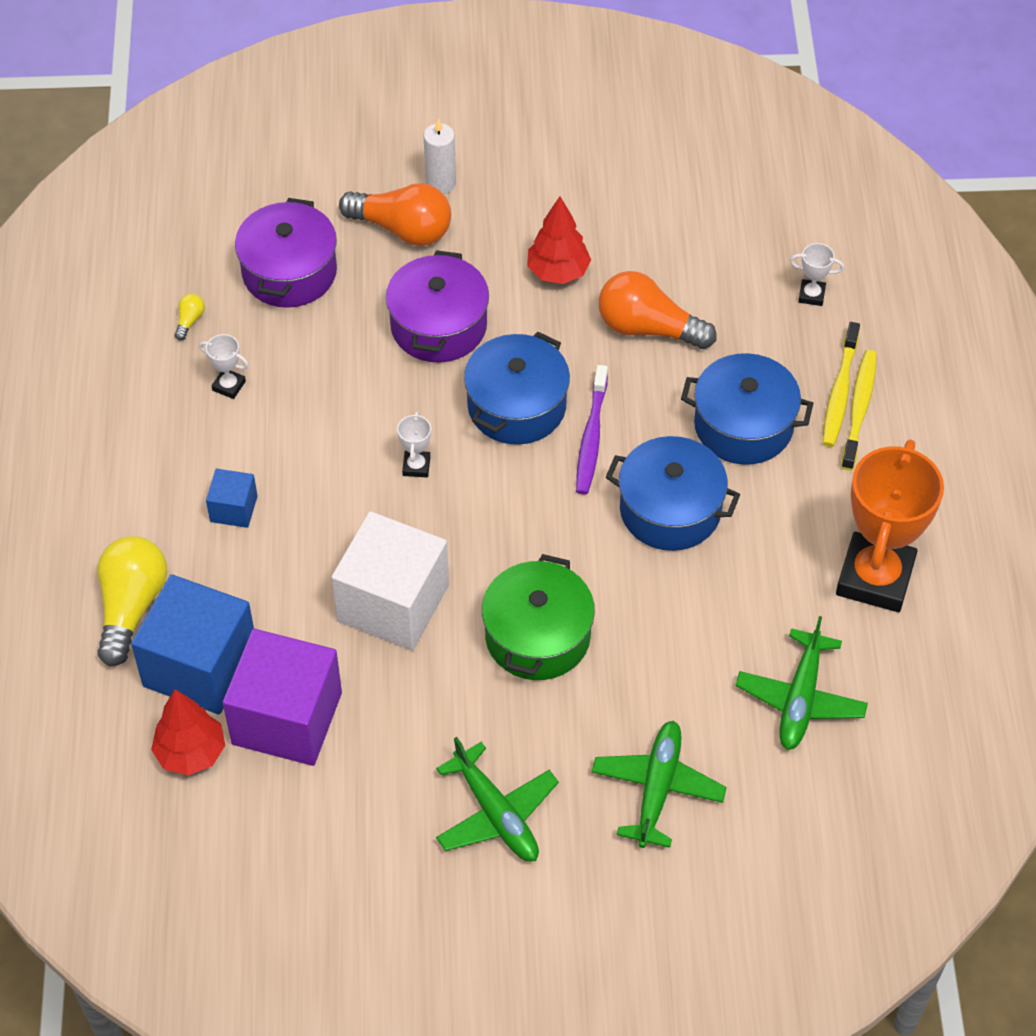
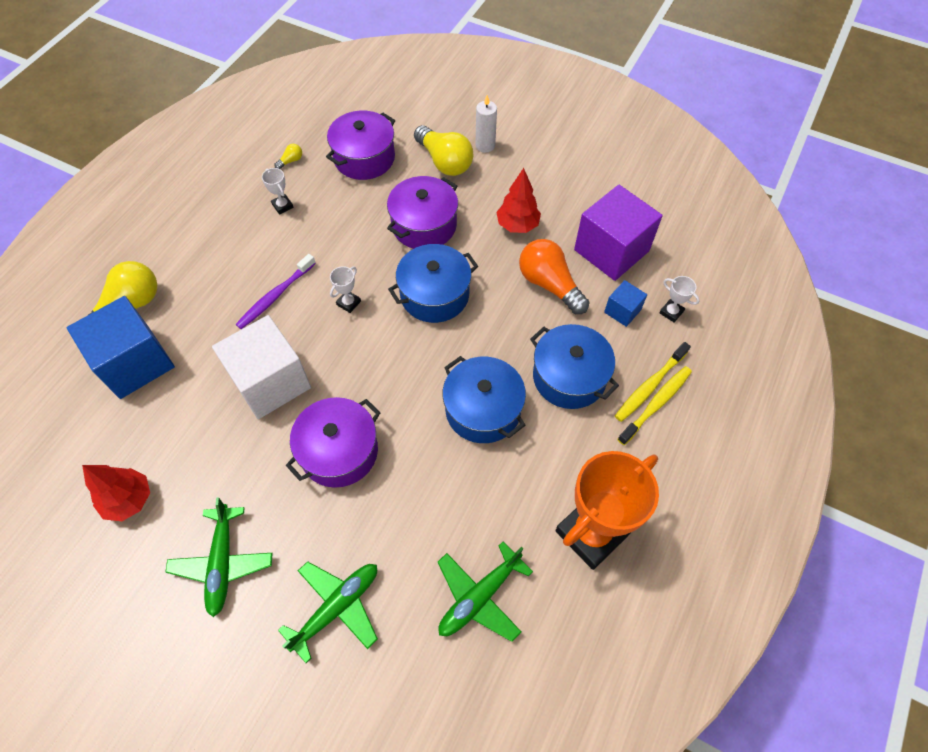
camera: 30 degrees right, 5 degrees up
red tree [151,689,225,776] -> red tree moved to [82,465,150,521]
blue cube [206,469,257,528] -> blue cube moved to [604,280,647,327]
purple cube [223,629,342,766] -> purple cube moved to [574,185,663,281]
orange light bulb [339,183,451,246] -> yellow light bulb [414,125,473,176]
green pot [482,554,595,680] -> purple pot [286,397,380,488]
purple toothbrush [576,365,608,495] -> purple toothbrush moved to [235,254,316,329]

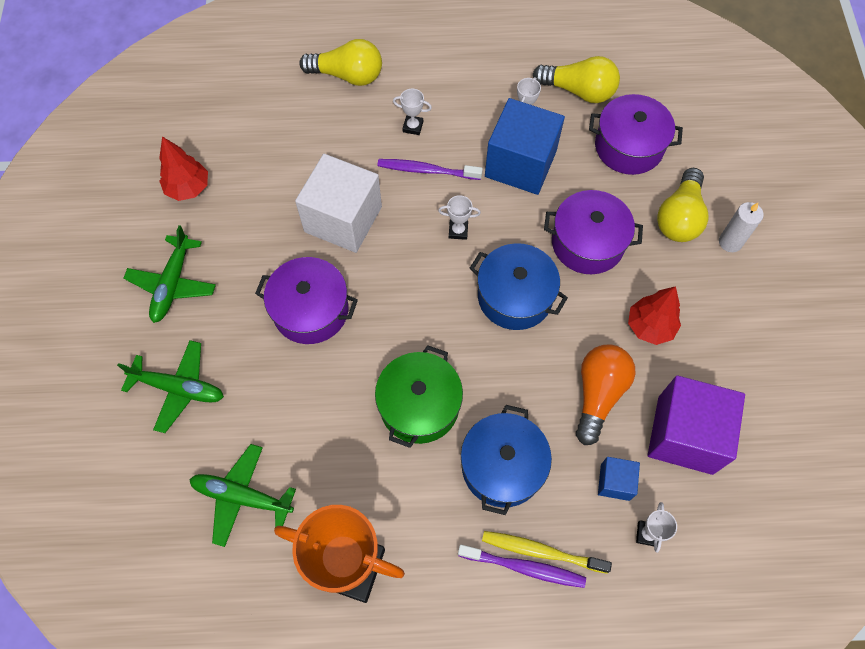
camera: 60 degrees right, 5 degrees up
blue cube [67,296,175,399] -> blue cube moved to [485,98,565,195]
green plane [166,498,272,617] -> green plane turned 45 degrees counterclockwise [124,225,216,323]
yellow light bulb [274,144,302,169] -> yellow light bulb [533,56,620,103], size x2.42
blue pot [442,356,526,443] -> green pot [375,345,463,448]
yellow toothbrush [617,366,692,445] -> purple toothbrush [458,545,586,588]
none -> white trophy [393,88,432,135]

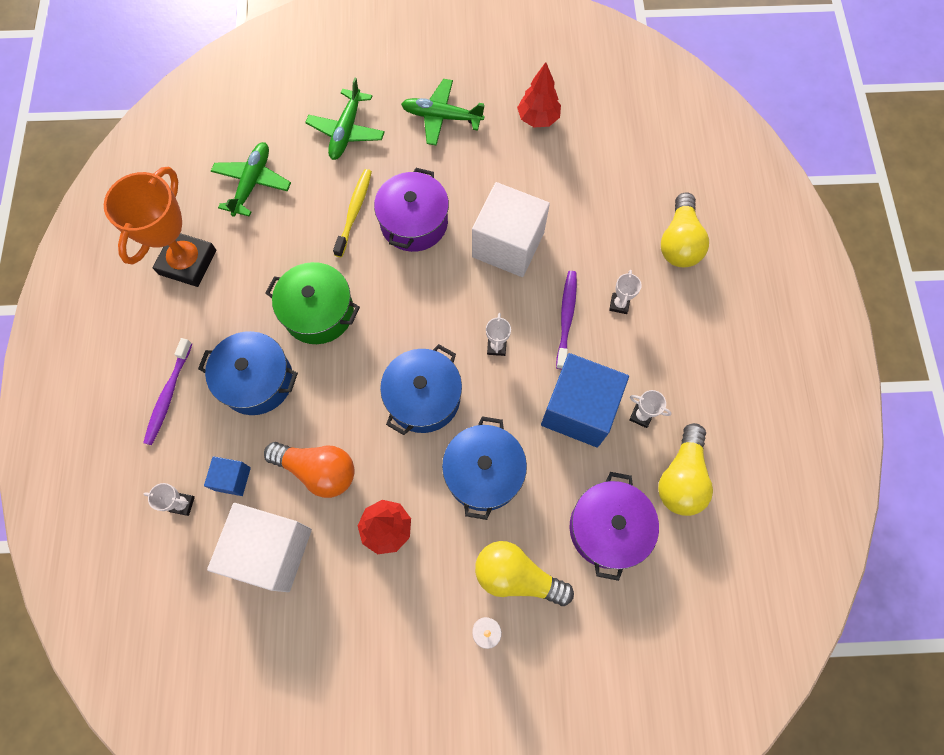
camera: 90 degrees right, 5 degrees up
yellow toothbrush [482,531,612,574] -> yellow toothbrush moved to [333,169,372,257]
purple pot [544,190,643,274] -> blue pot [442,416,527,520]
purple cube [648,375,745,475] -> white cube [207,503,312,592]

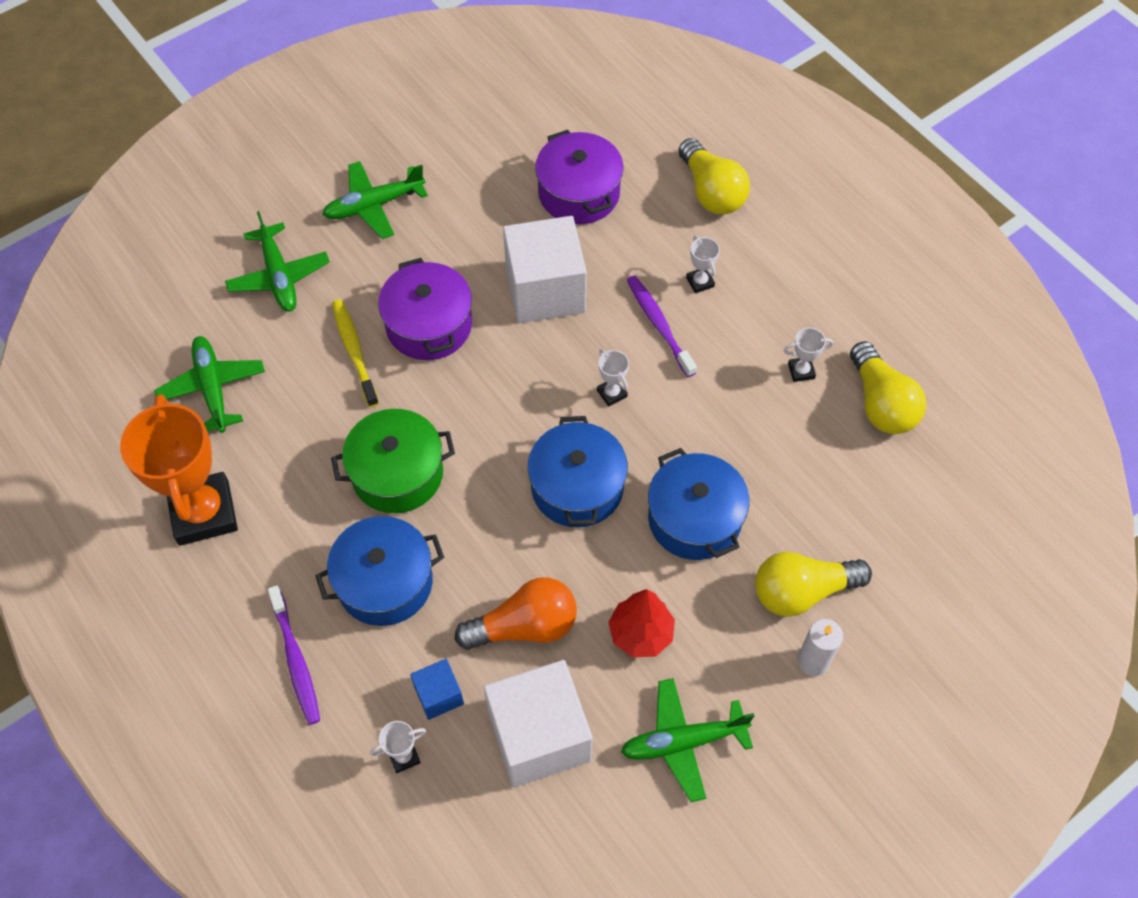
camera: 35 degrees left, 10 degrees down
red tree [517,62,561,127] -> none
blue cube [541,353,629,448] -> none
purple pot [569,472,659,581] -> purple pot moved to [535,130,624,224]
none -> green plane [621,678,754,802]

